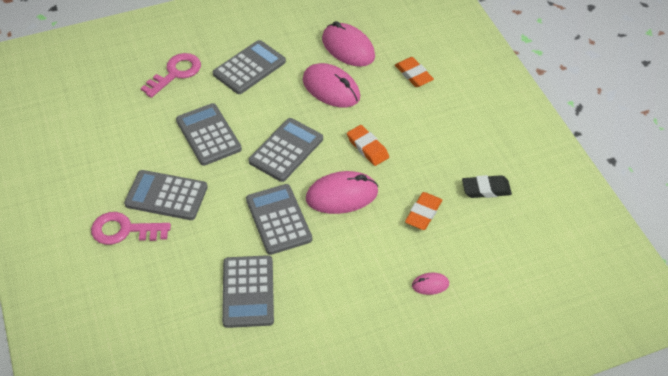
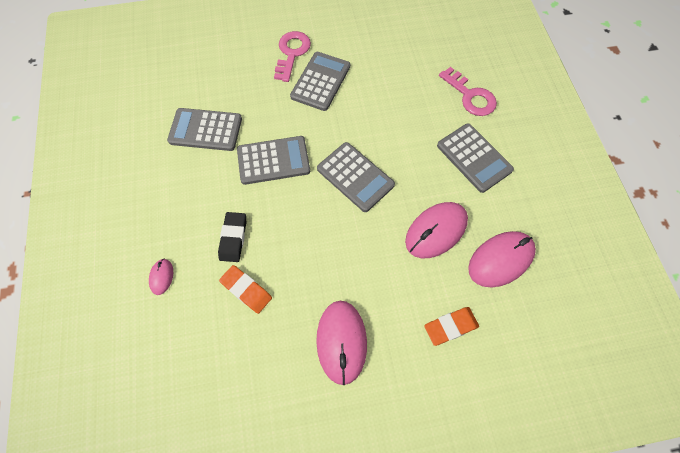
camera: 100 degrees right, 15 degrees up
grey calculator [176,103,242,166] -> none
pink mouse [306,171,378,214] -> pink mouse moved to [316,301,367,385]
orange eraser [347,125,389,166] -> none
black eraser [462,175,512,198] -> black eraser moved to [218,212,246,262]

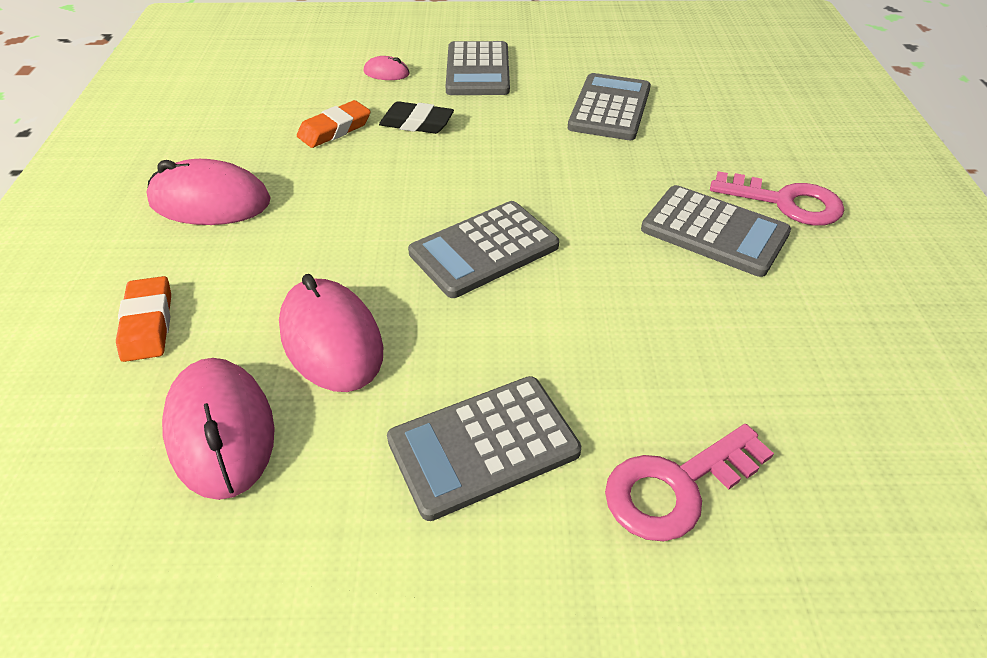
camera: 100 degrees right, 20 degrees down
grey calculator [237,136,310,185] -> grey calculator moved to [446,41,510,95]

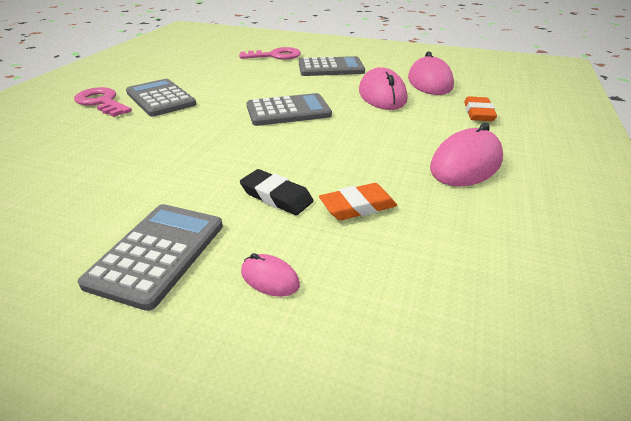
camera: 160 degrees left, 10 degrees down
pink mouse [146,159,271,225] -> pink mouse turned 75 degrees counterclockwise [430,123,503,186]
grey calculator [568,73,651,140] -> none

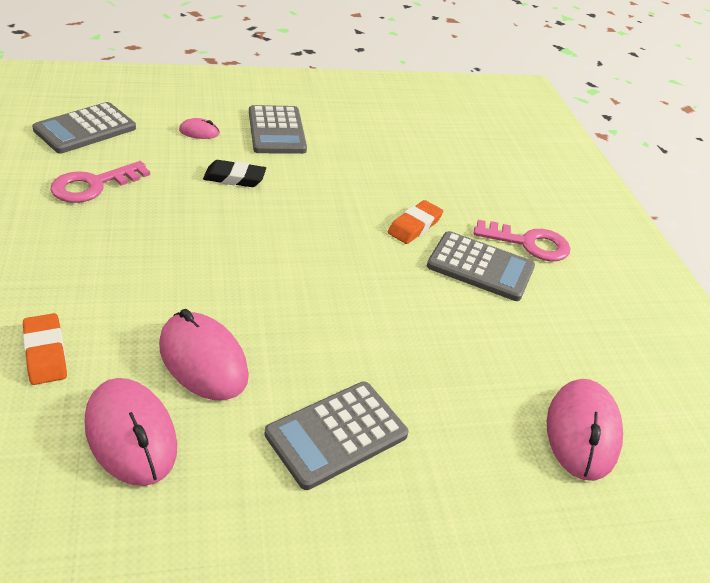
camera: 145 degrees right, 5 degrees up
pink key [239,47,301,60] -> pink key moved to [51,161,150,203]
grey calculator [247,93,332,126] -> grey calculator moved to [32,102,136,153]
orange eraser [319,183,397,220] -> orange eraser moved to [388,200,443,244]
pink mouse [430,123,503,186] -> pink mouse moved to [547,379,623,481]

